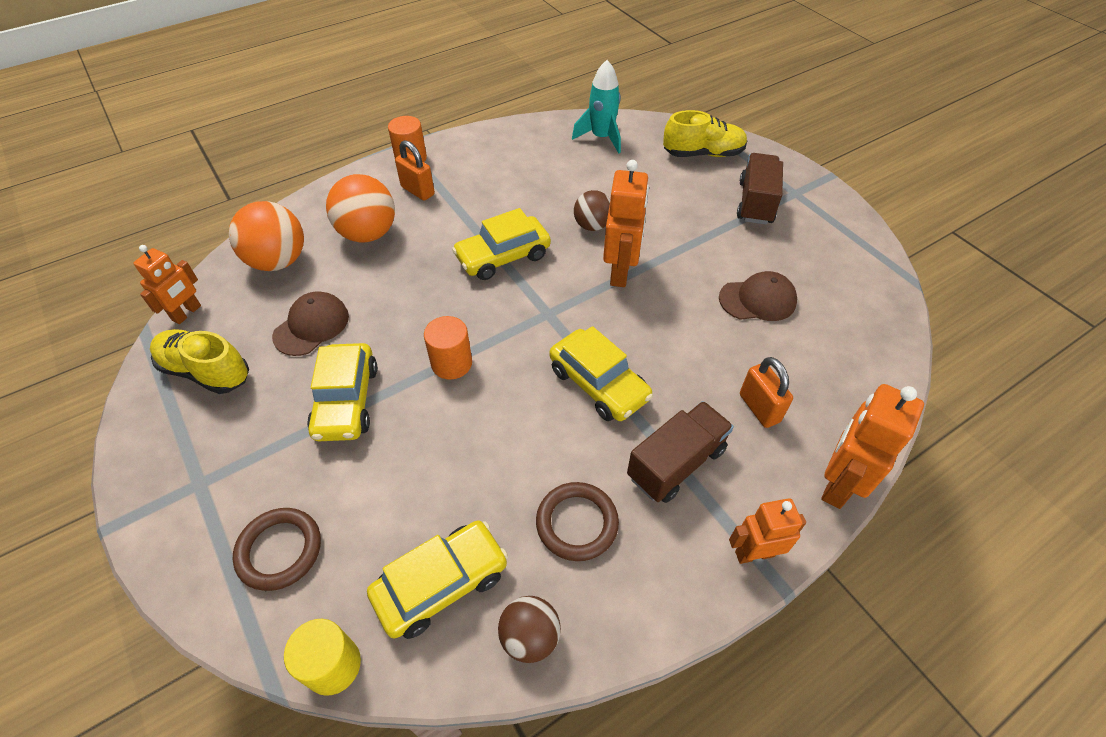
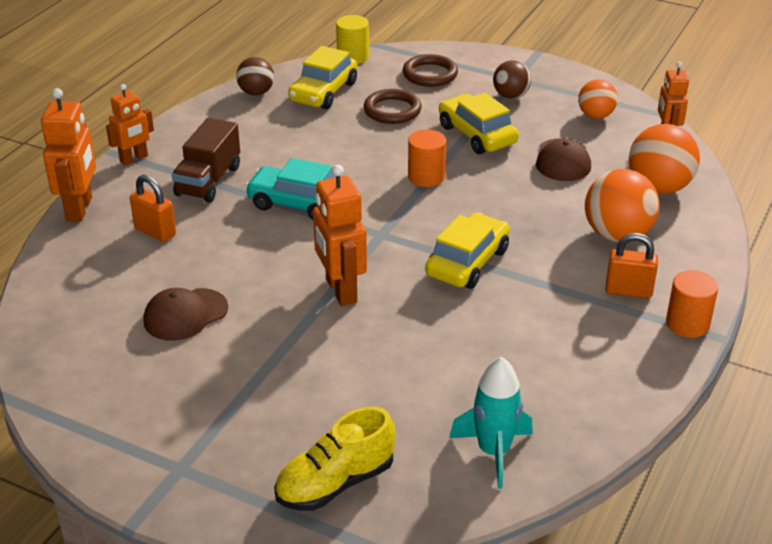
camera: 150 degrees right, 15 degrees down
yellow shoe [150,329,249,394] -> orange ball [578,79,618,119]
brown ring [536,482,619,561] -> brown ring moved to [364,89,422,124]
yellow car [549,326,653,421] -> turquoise car [245,158,335,220]
brown ball [574,190,610,231] -> brown ball moved to [493,60,531,99]
brown truck [737,153,783,225] -> none

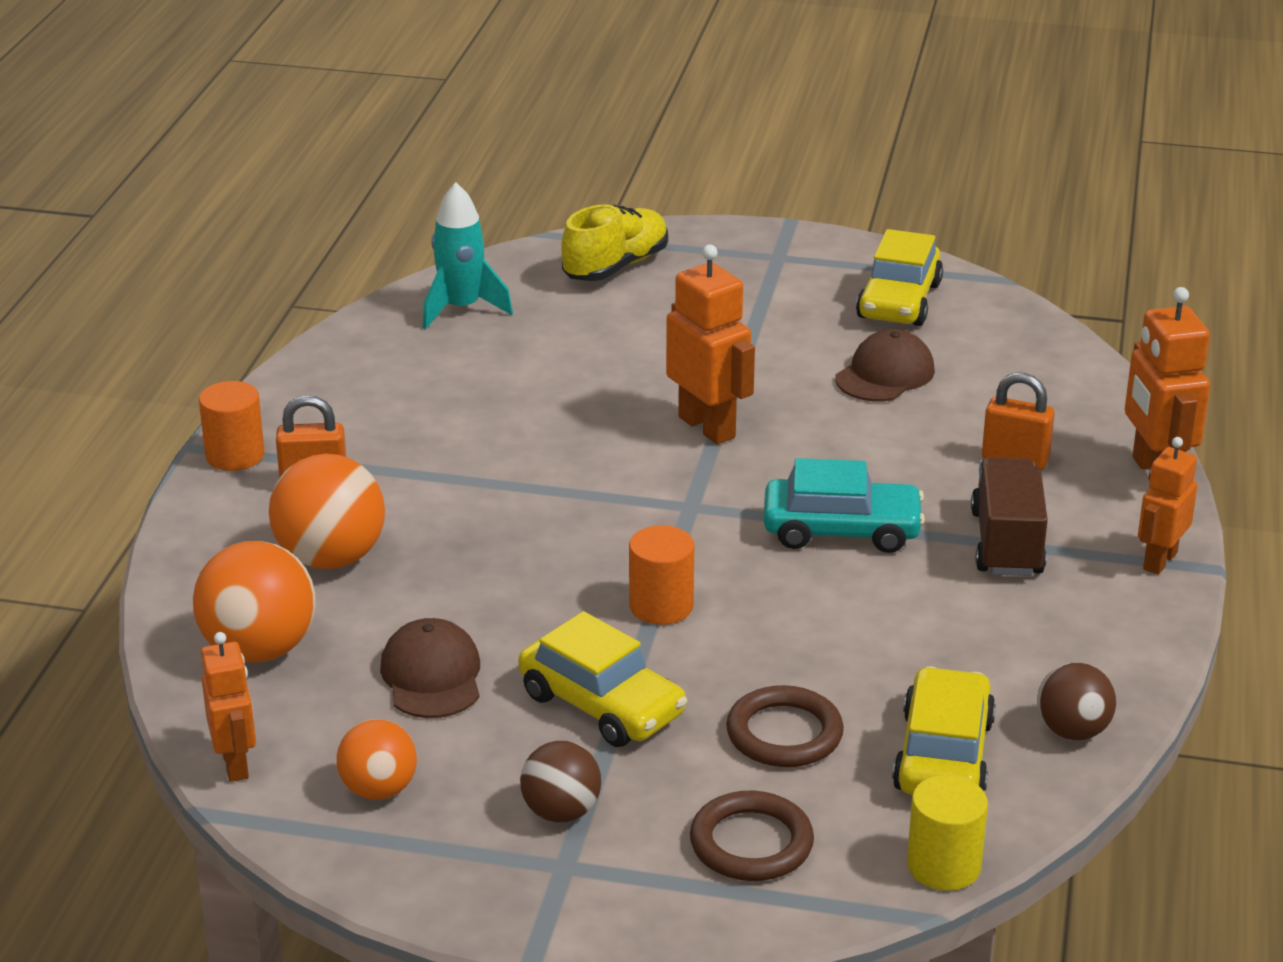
camera: 165 degrees right, 5 degrees down
yellow car [425,213,510,289] -> yellow car moved to [856,229,943,326]

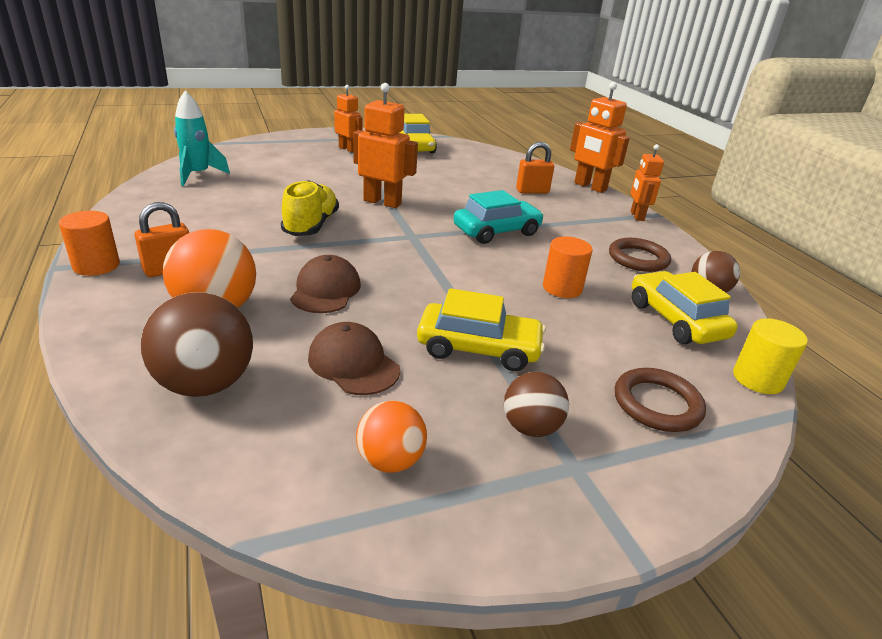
camera: 35 degrees left, 0 degrees up
orange ball [193,541,316,662] -> brown ball [141,292,253,397]
orange robot [201,632,256,782] -> orange robot moved to [334,85,363,152]
yellow shoe [561,204,668,281] -> yellow shoe moved to [281,180,339,236]
orange cylinder [629,525,694,625] -> orange cylinder moved to [543,237,593,298]
brown ring [726,685,844,767] -> brown ring moved to [609,238,671,272]
brown cap [835,329,935,401] -> brown cap moved to [290,255,361,313]
brown truck [971,457,1048,576] -> none

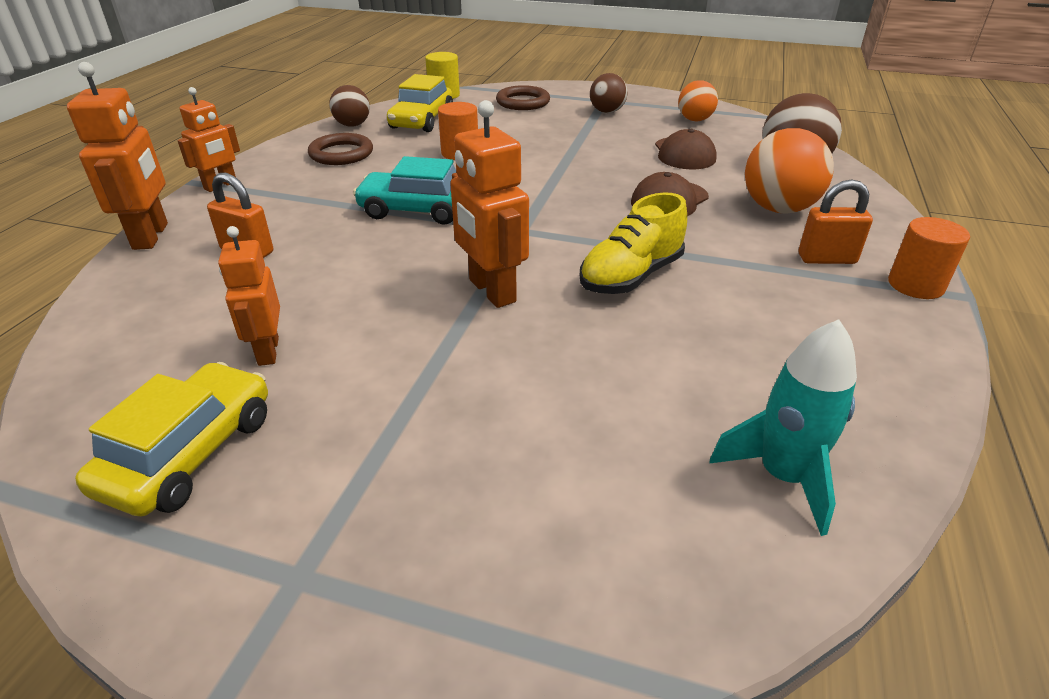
camera: 140 degrees left, 5 degrees up
orange robot [334,85,363,152] -> orange robot moved to [218,226,280,366]
yellow car [417,288,546,371] -> none

